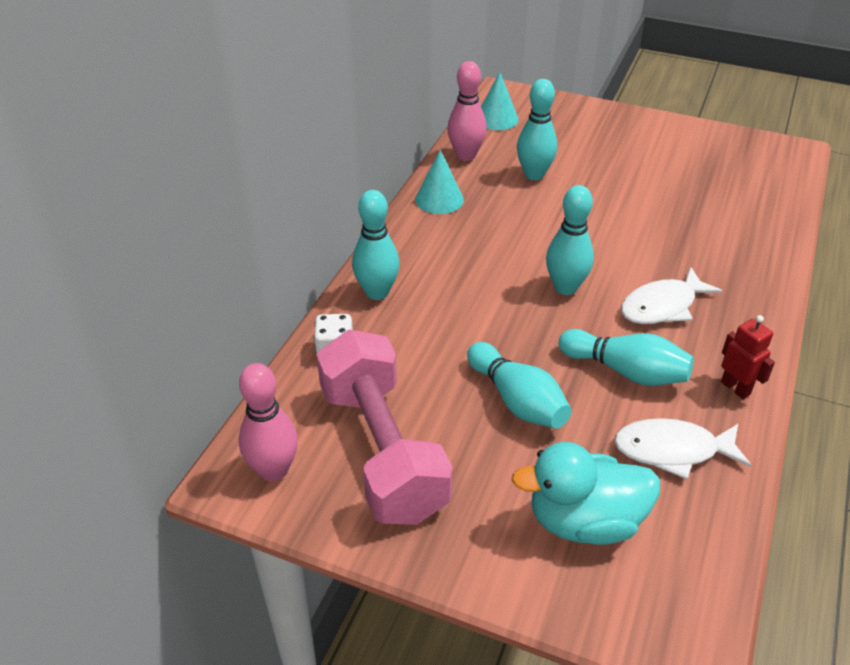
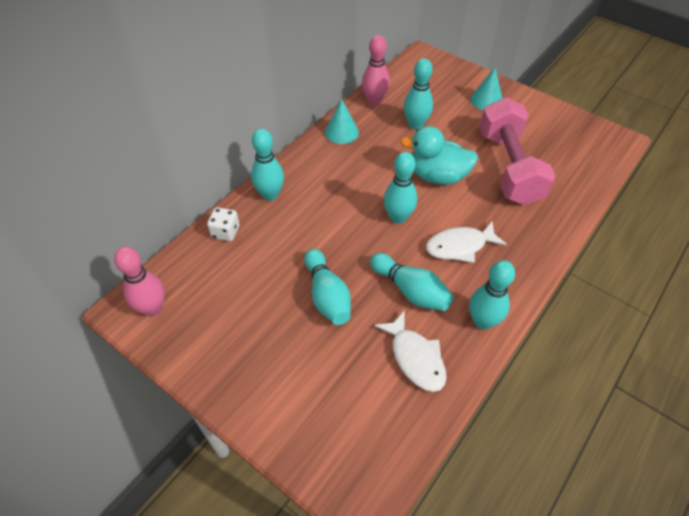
camera: 15 degrees right, 10 degrees up
pink dumbbell [317,330,453,525] -> pink dumbbell moved to [479,97,556,205]
turquoise cone [481,72,519,130] -> turquoise cone moved to [470,68,502,110]
turquoise duck [511,442,660,545] -> turquoise duck moved to [400,126,478,185]
white fish [614,418,751,479] -> white fish turned 135 degrees counterclockwise [374,310,447,392]
red robot [721,315,775,399] -> turquoise bowling pin [469,260,515,330]

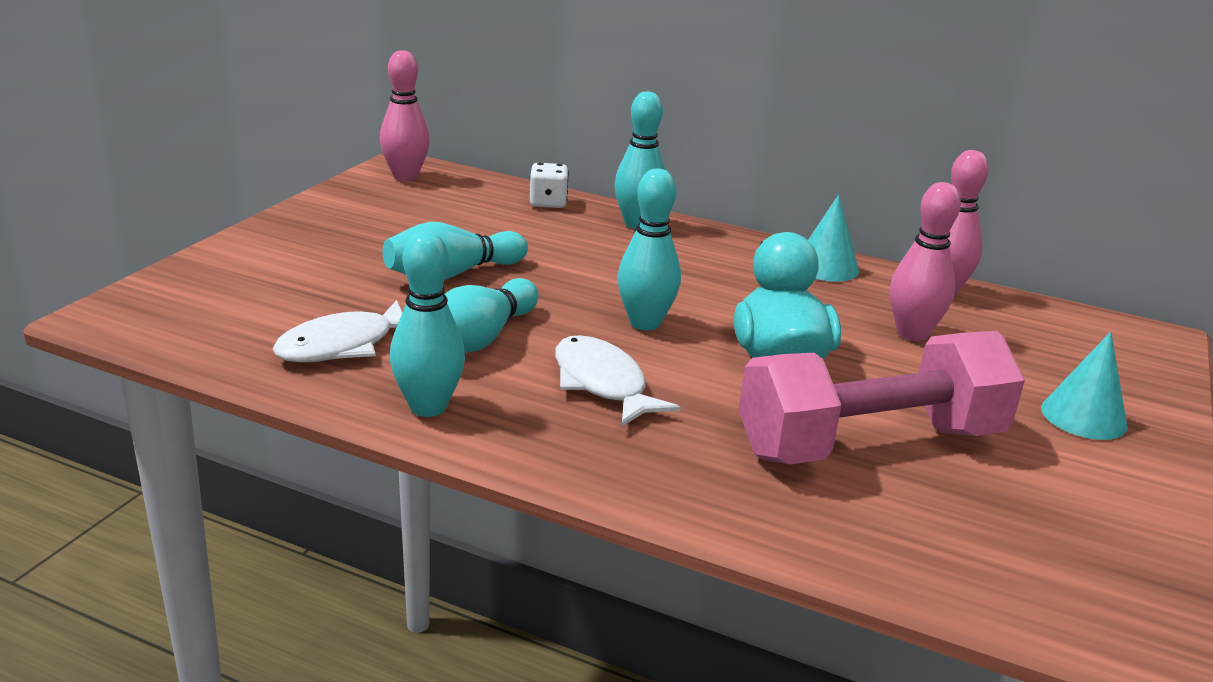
camera: 75 degrees right, 25 degrees down
turquoise bowling pin [404,58,433,130] -> pink bowling pin [890,182,961,341]

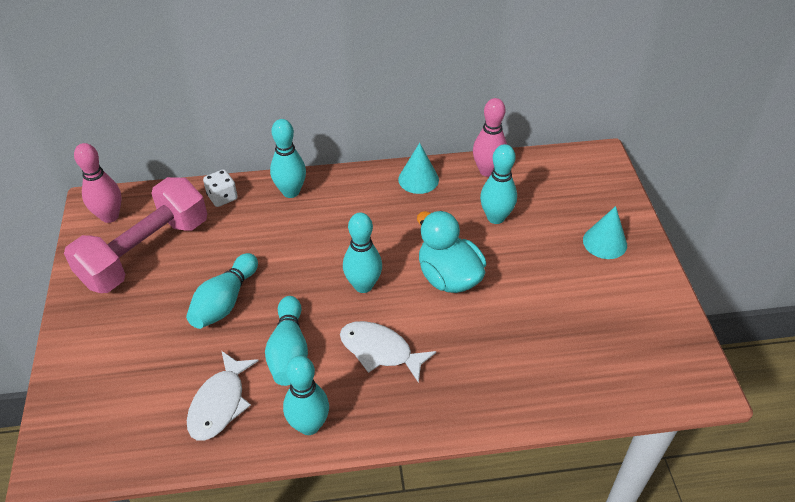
camera: 30 degrees left, 20 degrees up
pink dumbbell [739,331,1025,464] -> pink dumbbell moved to [64,177,207,293]
pink bowling pin [890,182,961,341] -> turquoise bowling pin [480,144,517,224]

